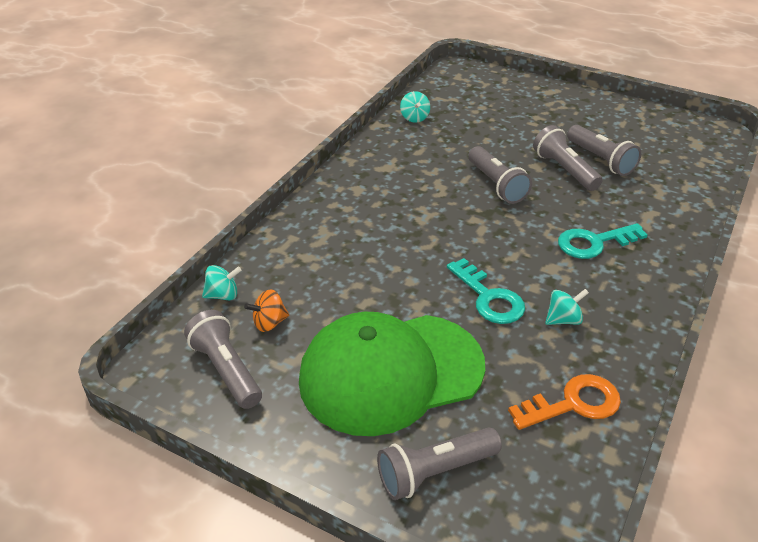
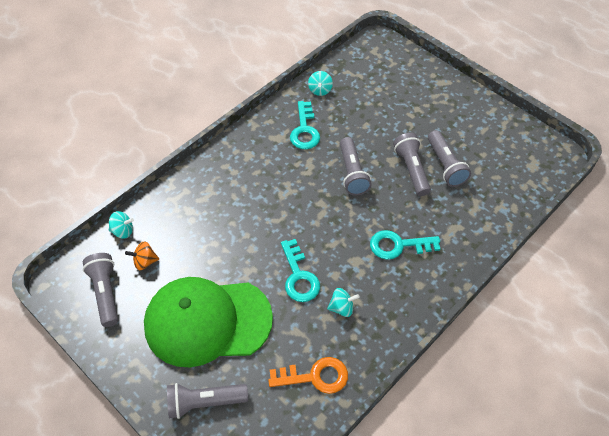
camera: 15 degrees right, 15 degrees up
none -> turquoise key [290,101,320,149]

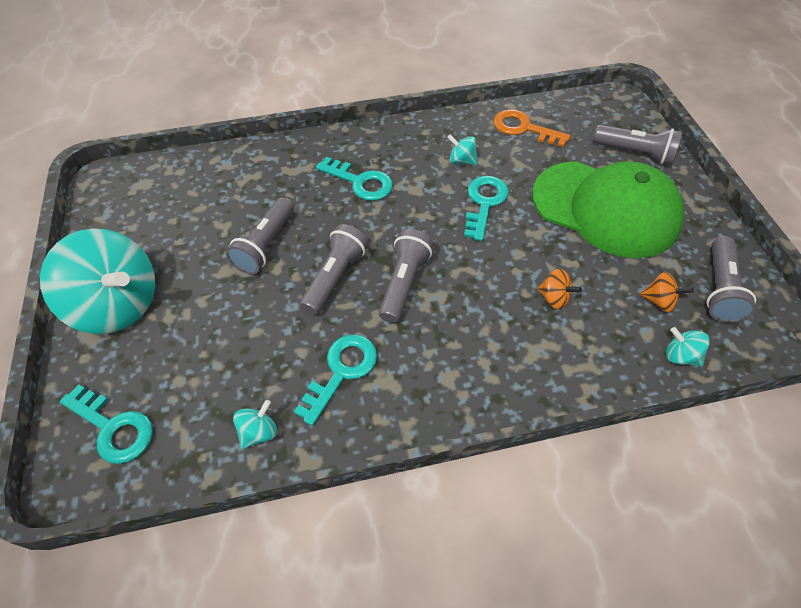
camera: 145 degrees left, 0 degrees up
grey flashlight [428,130,471,187] -> grey flashlight moved to [379,229,434,323]
none -> turquoise spinning top [40,229,155,334]
none -> turquoise key [60,384,153,464]
none -> orange spinning top [537,269,582,309]

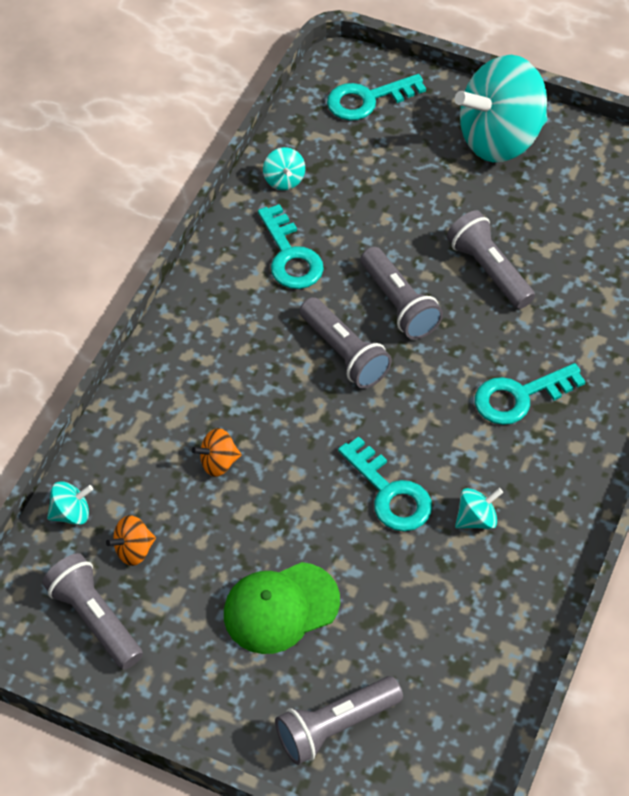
camera: 125 degrees right, 0 degrees up
orange key [493,109,571,147] -> none
green cap [532,161,684,258] -> green cap [224,562,340,654], size x0.56

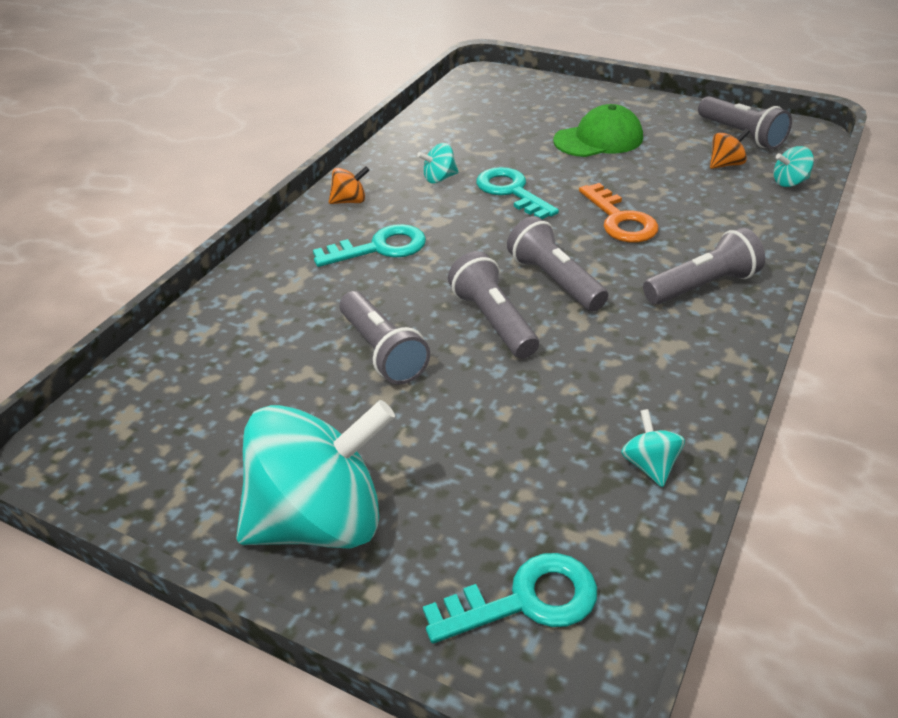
camera: 175 degrees left, 15 degrees down
orange spinning top [192,428,241,477] -> orange spinning top moved to [329,166,370,204]
turquoise key [258,204,324,289] -> none
grey flashlight [275,676,403,765] -> grey flashlight moved to [643,228,765,305]
none -> orange key [579,183,659,242]

